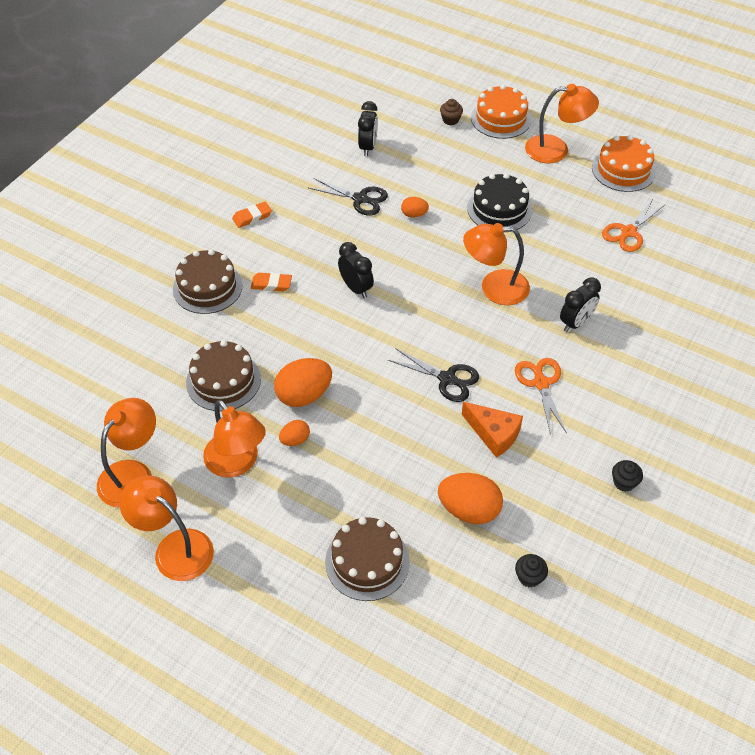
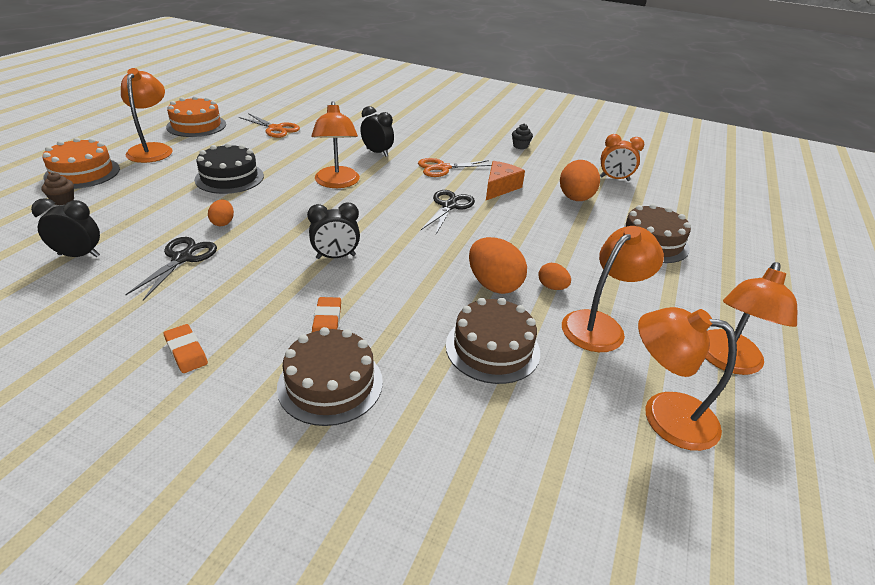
camera: 100 degrees left, 15 degrees down
black clock [338,242,374,298] -> black clock turned 150 degrees counterclockwise [307,202,360,259]
black cupcake [515,554,548,588] -> orange clock [600,134,644,181]

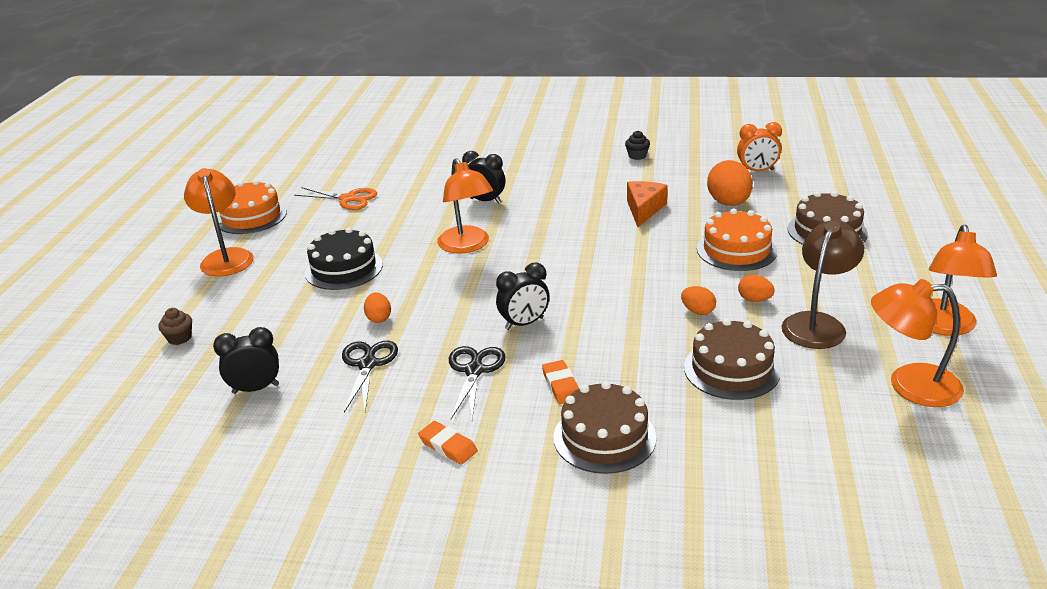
camera: 10 degrees left, 5 degrees down
orange cake [42,138,120,189] -> orange cake moved to [697,209,777,271]
orange scissors [418,158,492,177] -> none
black scissors [421,190,475,234] -> black scissors moved to [449,346,506,419]
orange egg [469,237,527,294] -> orange egg [681,286,716,315], size x0.53
orange lamp [562,226,664,352] -> brown lamp [782,220,864,349]

